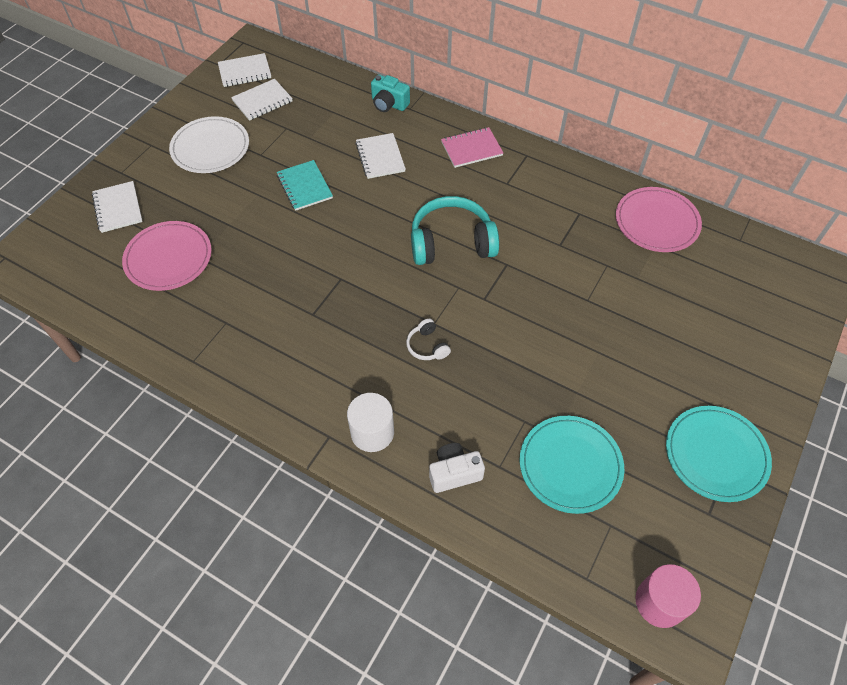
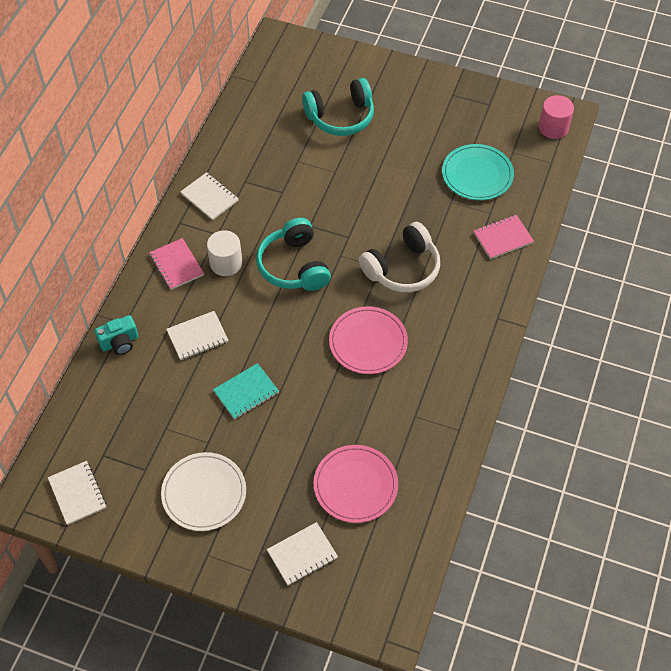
camera: 100 degrees left, 0 degrees up
white notebook [231,79,293,121] -> white notebook moved to [180,172,239,220]
white cylinder [347,393,394,452] -> white cylinder moved to [207,230,242,276]
turquoise camera [371,75,410,112] -> turquoise camera turned 45 degrees clockwise [95,315,138,355]
white headphones [406,319,451,360] -> white headphones [359,222,440,292], size x2.19
white camera [429,443,485,493] -> pink notebook [473,215,534,259]
pink plate [616,187,702,252] -> pink plate moved to [329,306,408,374]
turquoise plate [666,406,772,502] -> none
none -> turquoise headphones [302,78,374,136]

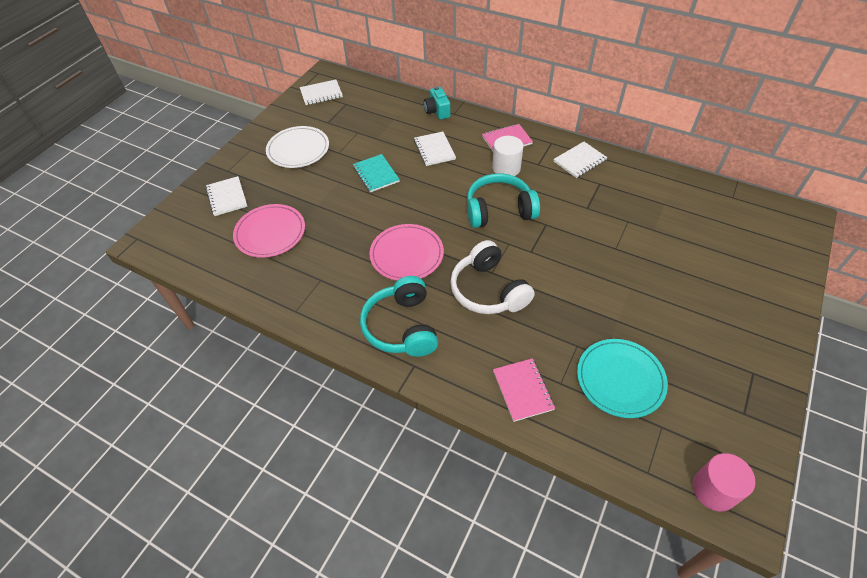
camera: 100 degrees right, 5 degrees down
turquoise headphones [302,78,374,136] -> turquoise headphones moved to [360,276,438,357]

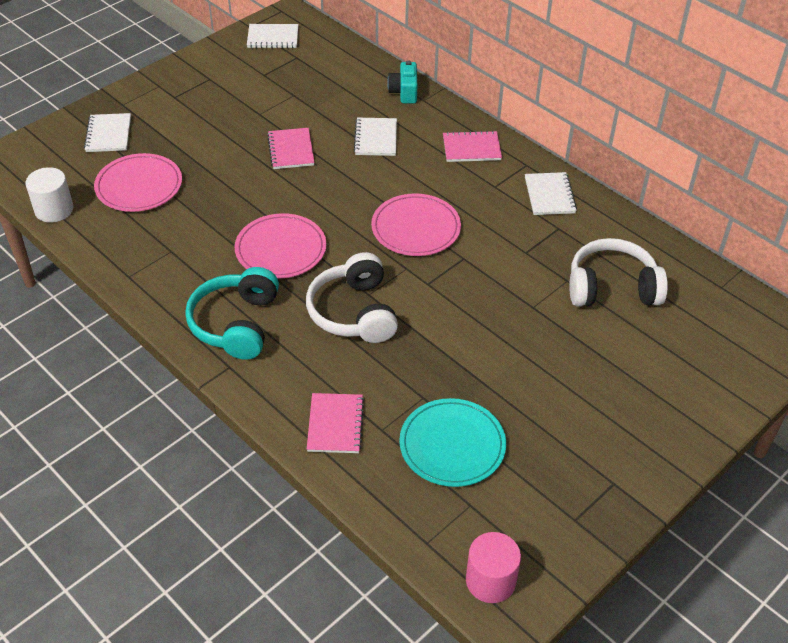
camera: 15 degrees right, 5 degrees down
white plate [266,126,329,168] -> none
turquoise notebook [353,154,400,192] -> pink notebook [267,128,315,169]
turquoise headphones [467,173,540,228] -> pink plate [371,193,461,256]
white cylinder [492,136,524,176] -> white cylinder moved to [26,167,73,223]
white notebook [554,142,607,178] -> white notebook turned 75 degrees counterclockwise [525,172,577,215]
none -> white headphones [569,238,668,307]

